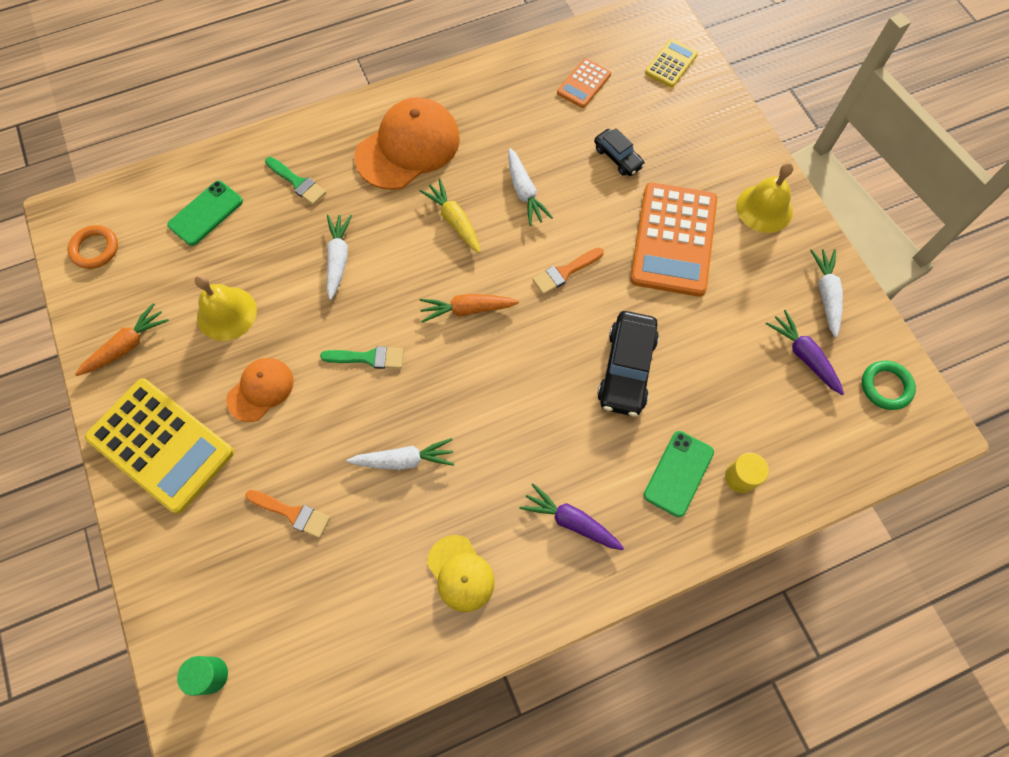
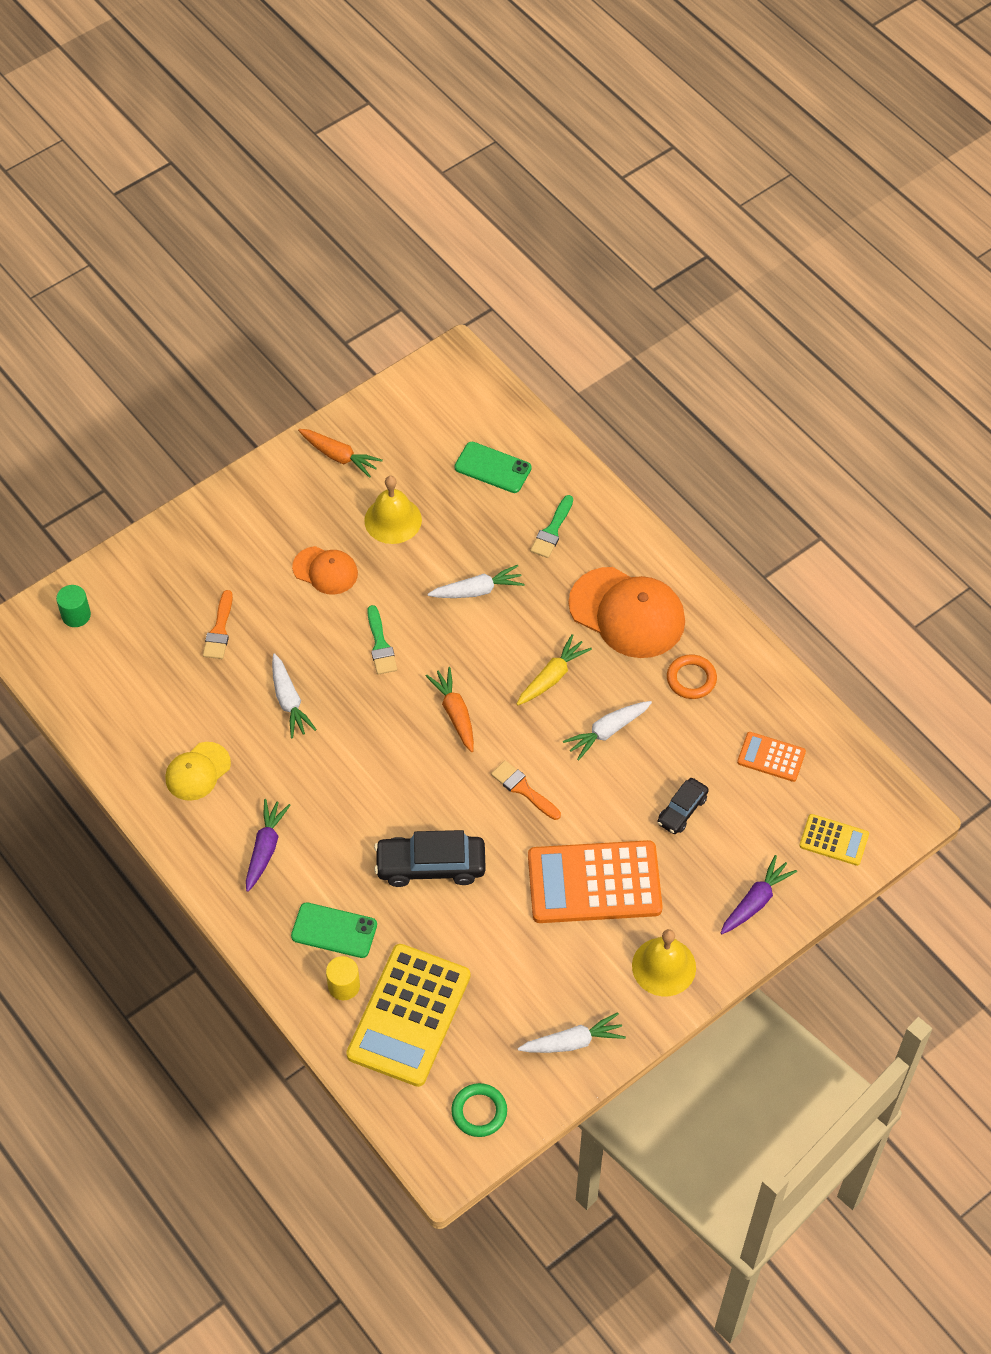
camera: 75 degrees right, 10 degrees down
orange ring [67,225,118,269] -> orange ring moved to [667,654,717,699]
yellow calculator [85,379,234,514] -> yellow calculator moved to [346,944,470,1087]
purple carrot [766,310,844,395] -> purple carrot moved to [721,855,797,934]

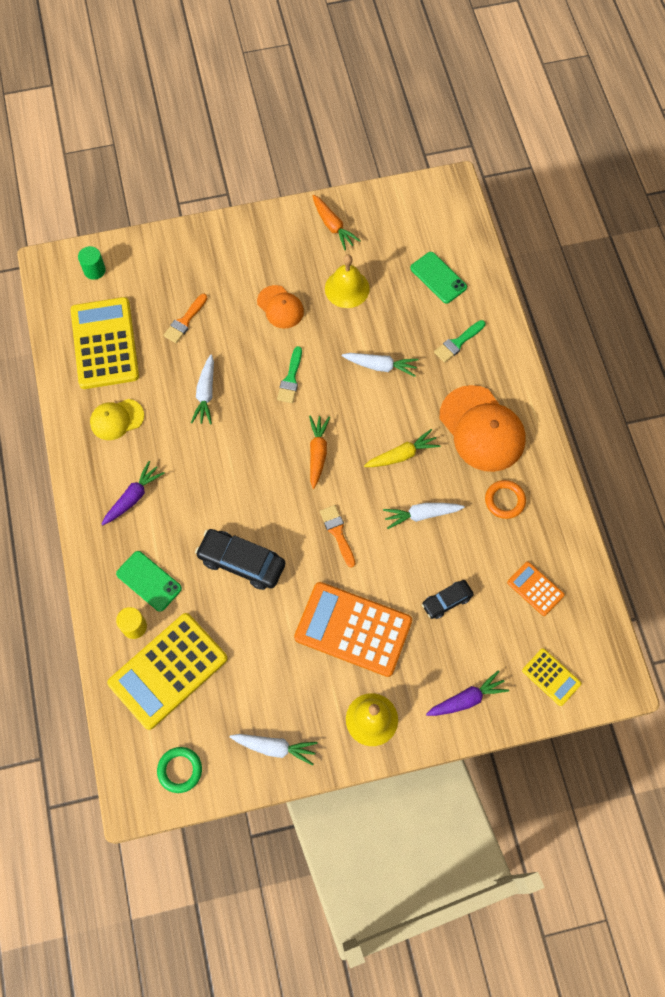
camera: 25 degrees right, 10 degrees up
none -> yellow calculator [71,297,139,389]

